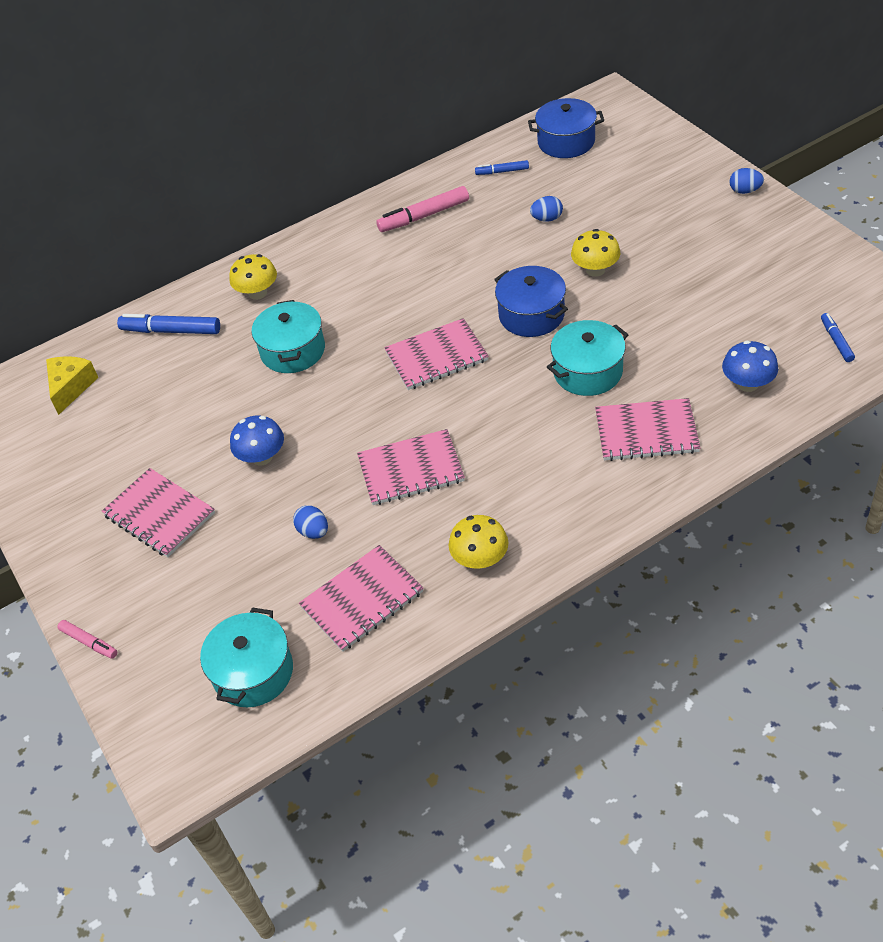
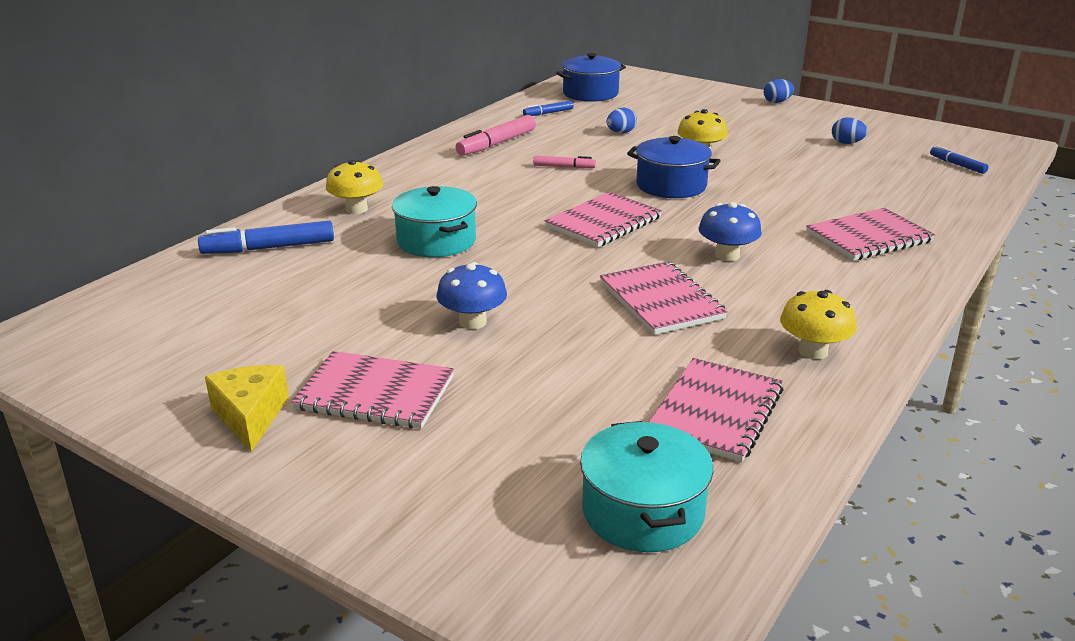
camera: 30 degrees left, 20 degrees down
yellow cheese [46,356,99,415] -> yellow cheese moved to [205,365,289,452]
pink marker [57,620,117,659] -> pink marker moved to [533,156,596,169]
blue egg [293,505,328,539] -> blue egg moved to [832,118,868,144]
pink notebook [357,429,465,505] -> pink notebook turned 75 degrees counterclockwise [600,261,728,335]
turquoise pot [547,320,628,396] -> none
blue mushroom [722,341,778,392] -> blue mushroom moved to [699,202,762,261]

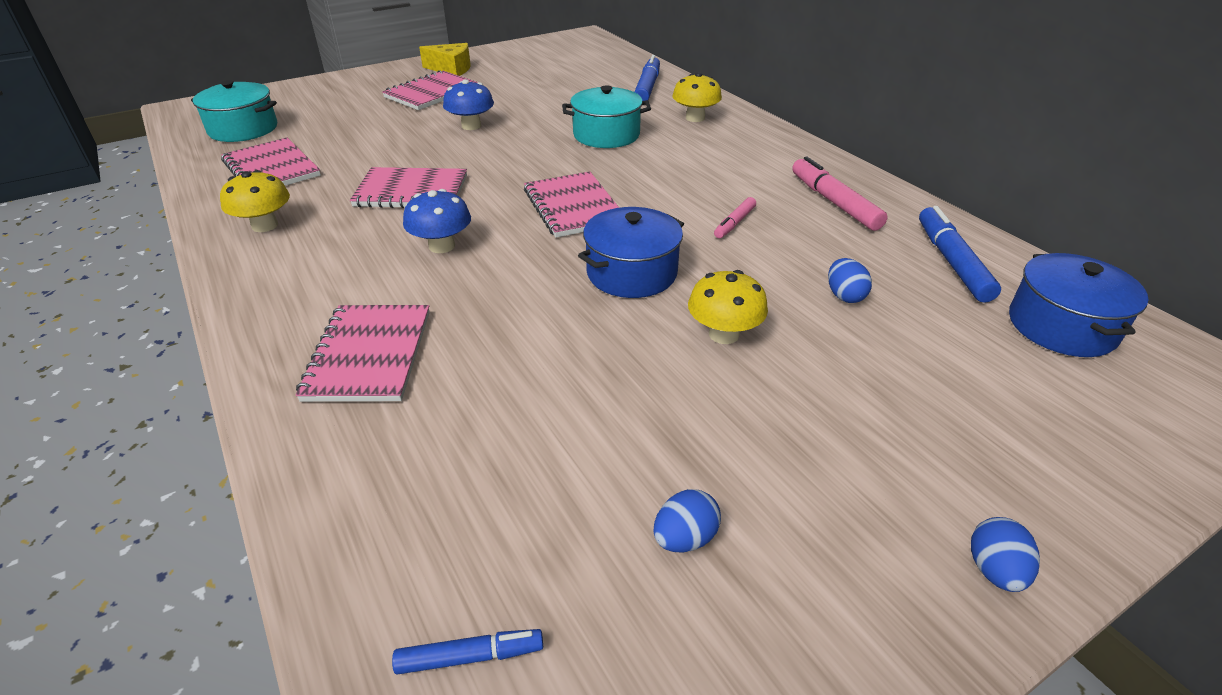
camera: 115 degrees right, 10 degrees up
blue marker [523,101,573,116] -> blue marker [919,206,1001,303], size x1.76

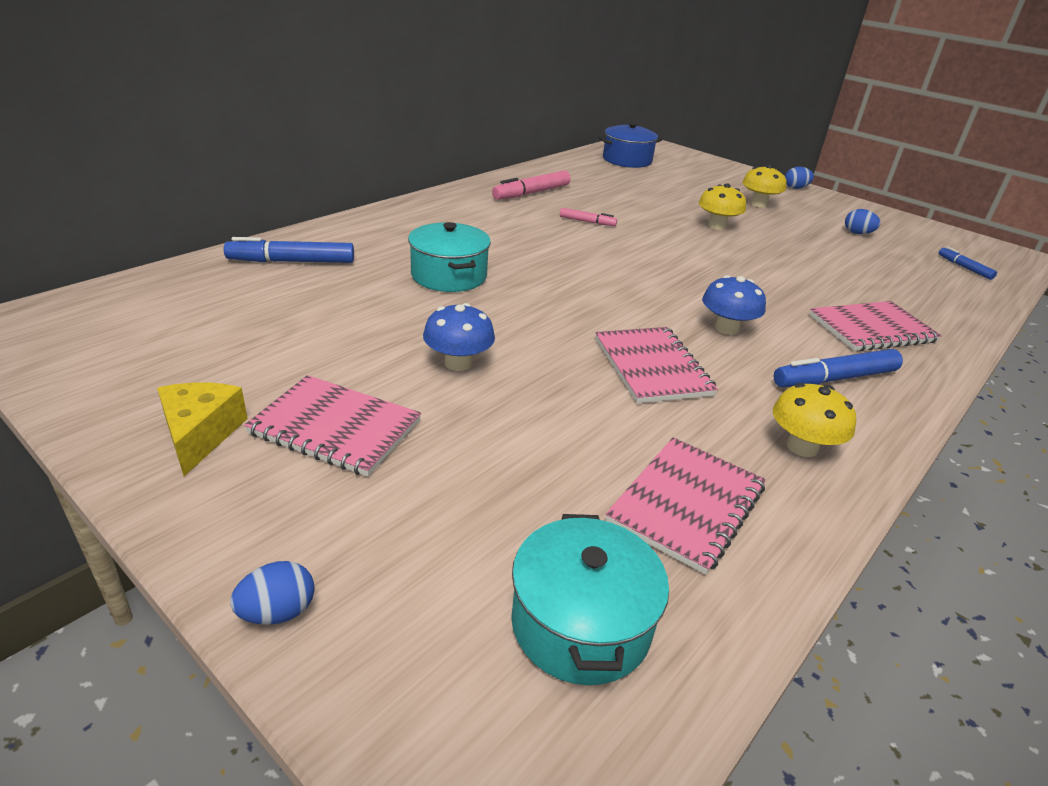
camera: 110 degrees left, 5 degrees down
pink notebook [524,171,619,238] -> none
blue pot [578,207,684,298] -> none
yellow mushroom [672,72,722,122] -> yellow mushroom moved to [742,165,786,207]
blue egg [828,258,872,303] -> blue egg moved to [230,561,315,625]
blue marker [919,206,1001,303] -> blue marker moved to [774,349,903,387]

